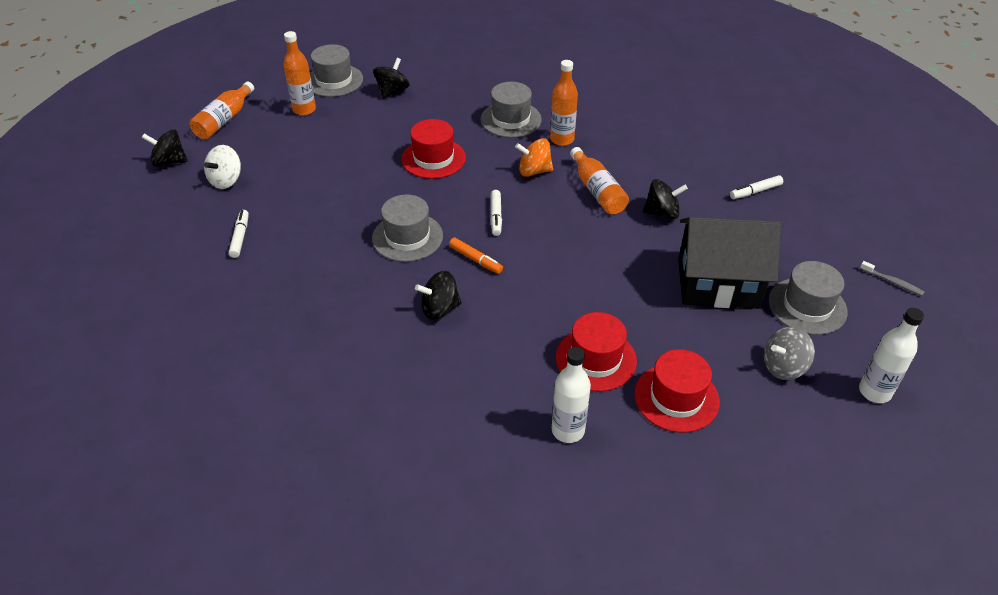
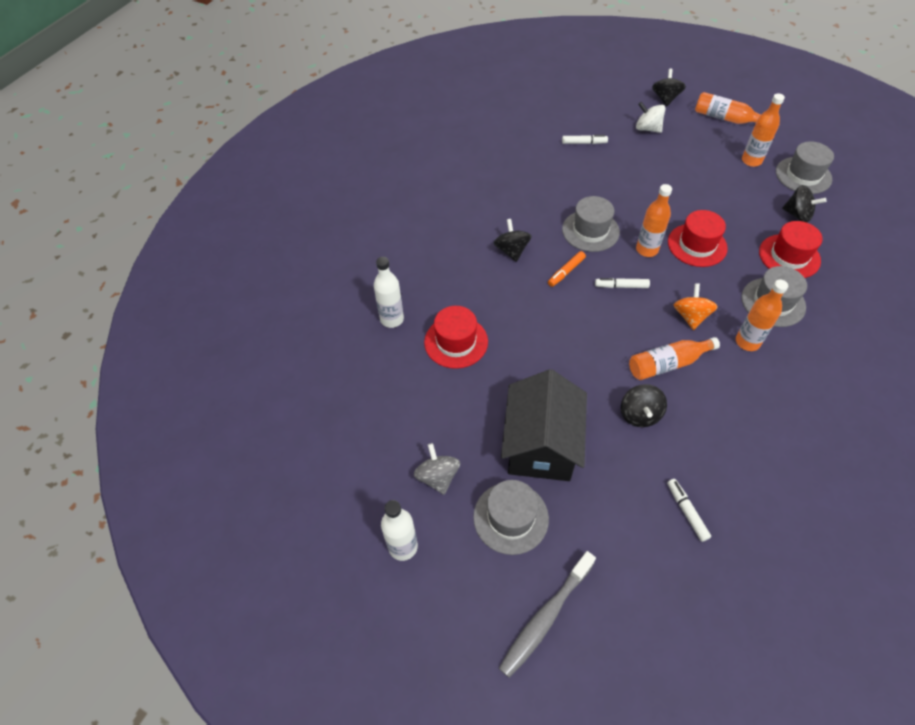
camera: 95 degrees right, 10 degrees up
red hat [634,349,720,433] -> red hat moved to [759,221,823,278]
grey toothbrush [860,261,924,296] -> grey toothbrush [499,551,596,678], size x2.07
none -> orange bottle [636,184,672,257]

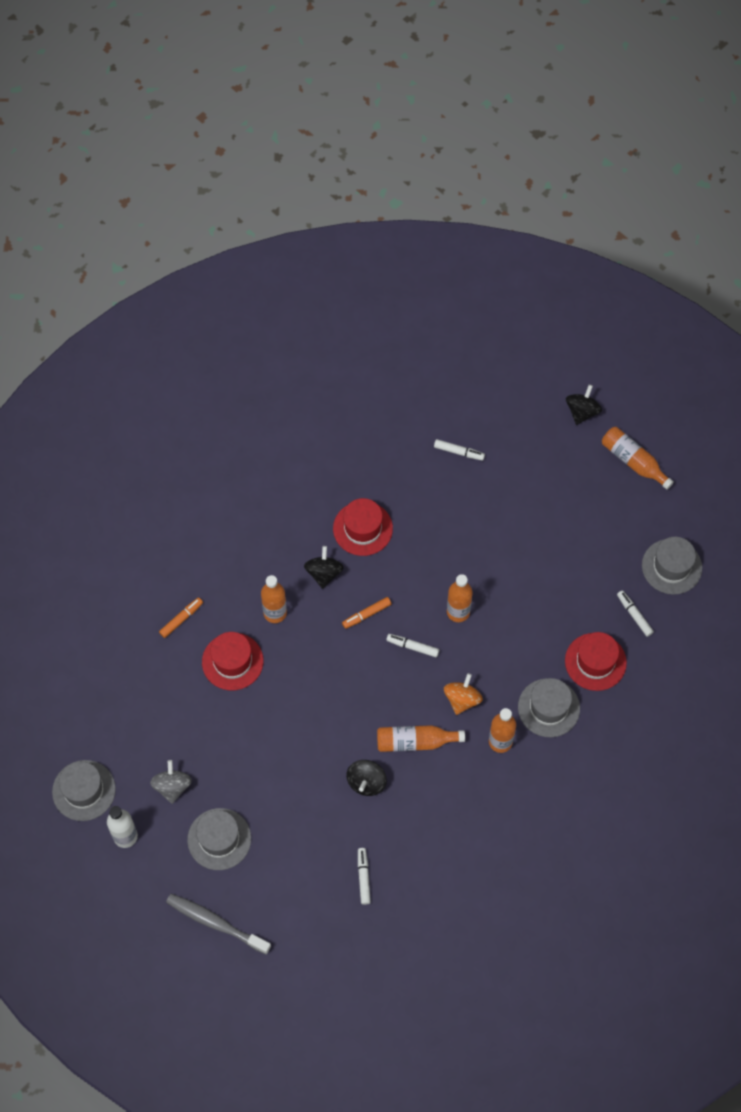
camera: 15 degrees right, 10 degrees up
white bottle [374,257,404,328] -> orange marker [159,597,203,638]
grey toothbrush [499,551,596,678] -> grey toothbrush turned 60 degrees clockwise [166,894,271,954]
black house [501,369,587,481] -> none
grey hat [562,196,620,252] -> grey hat moved to [52,760,116,821]
white spinning top [636,102,666,133] -> none
red hat [668,210,728,267] -> red hat moved to [333,498,393,556]
orange bottle [742,93,785,167] -> orange bottle moved to [261,575,287,623]
black spinning top [782,185,826,222] -> white marker [617,590,654,637]

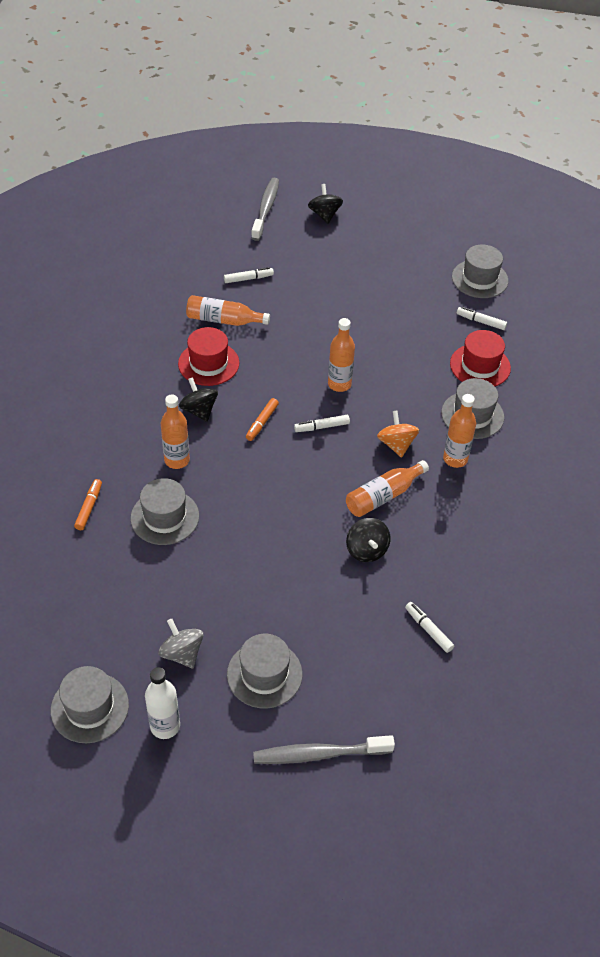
camera: 35 degrees left, 15 degrees down
red hat [202,632,263,690] -> grey hat [130,478,199,545]
orange bottle [602,427,674,490] -> orange bottle moved to [186,295,270,326]
none -> grey toothbrush [251,178,279,241]

